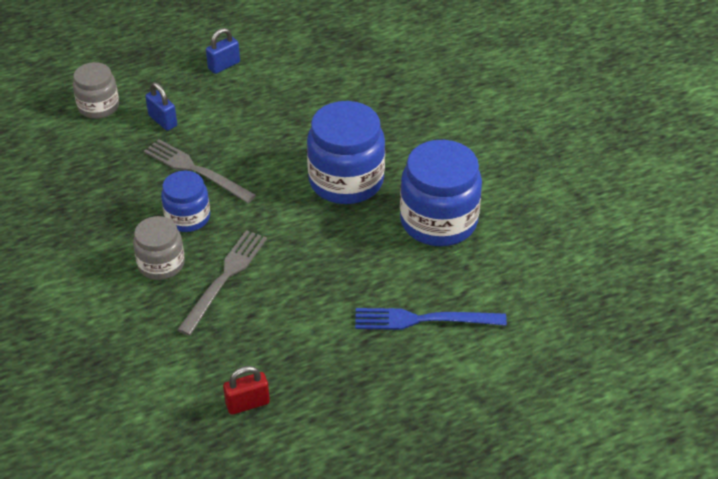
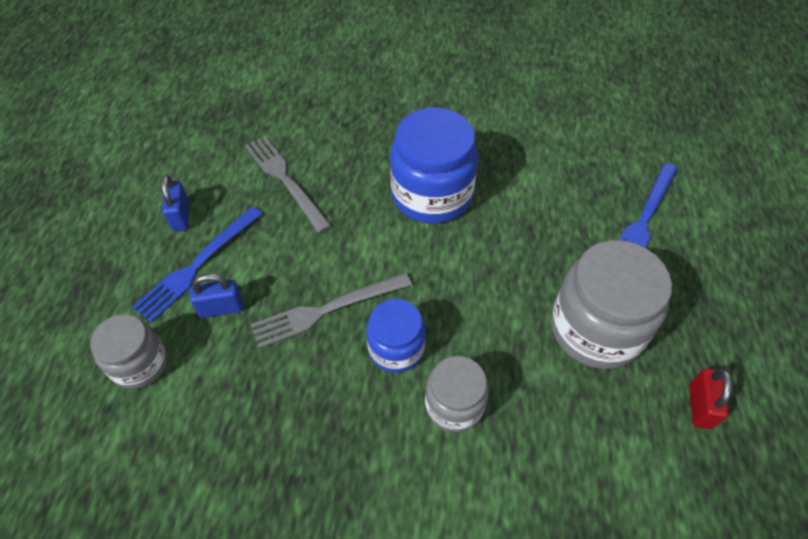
camera: 60 degrees left, 10 degrees up
grey fork [177,230,267,336] -> grey fork moved to [245,136,331,233]
blue jar [400,140,482,246] -> none
none -> blue fork [133,206,262,323]
none -> grey jar [551,240,672,369]

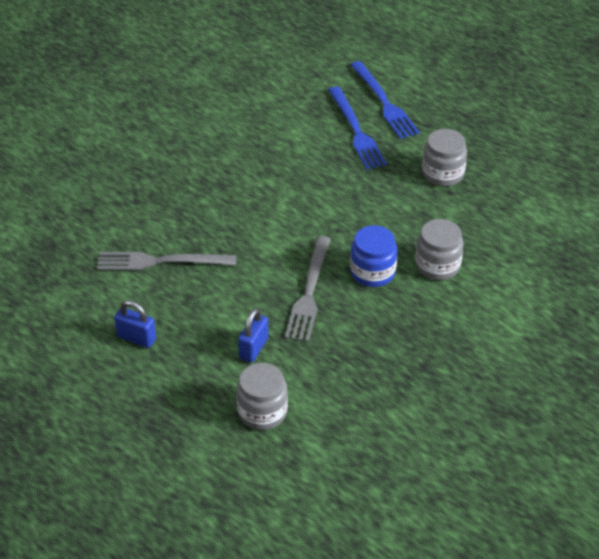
camera: 55 degrees left, 10 degrees down
blue fork [133,206,262,323] -> blue fork moved to [328,86,387,170]
blue jar [390,107,478,223] -> none
grey jar [551,240,672,369] -> grey jar [422,129,467,186], size x0.59
red padlock [689,368,732,429] -> none

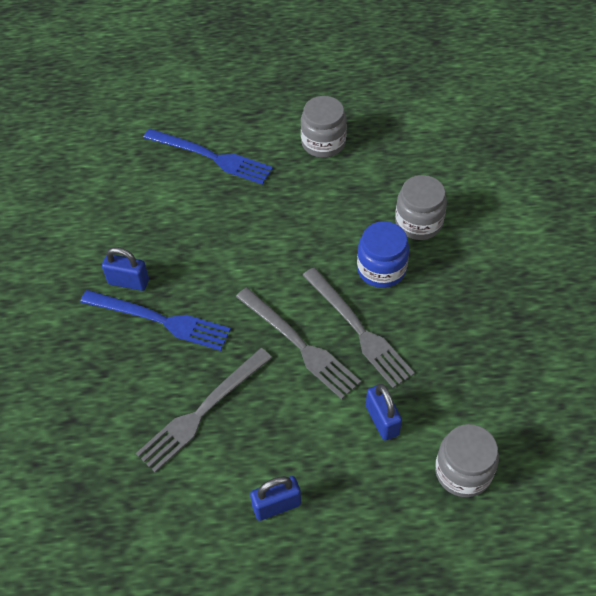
camera: 45 degrees left, 10 degrees up
blue fork [350,61,420,139] -> blue fork moved to [80,290,231,351]
none -> blue padlock [102,247,149,291]
none -> grey fork [236,287,361,399]

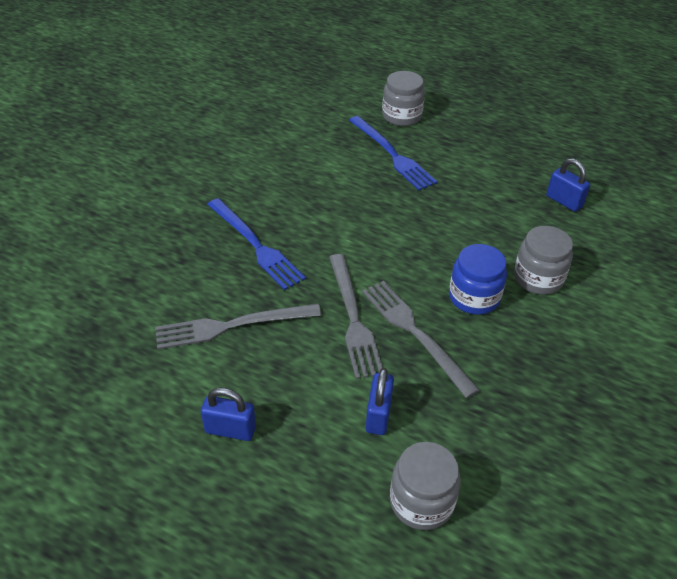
camera: 30 degrees right, 10 degrees down
blue padlock [102,247,149,291] -> blue padlock moved to [547,158,590,212]
grey jar [301,96,347,158] -> grey jar moved to [382,71,425,126]
grey fork [303,268,415,388] -> grey fork turned 150 degrees clockwise [362,281,480,398]

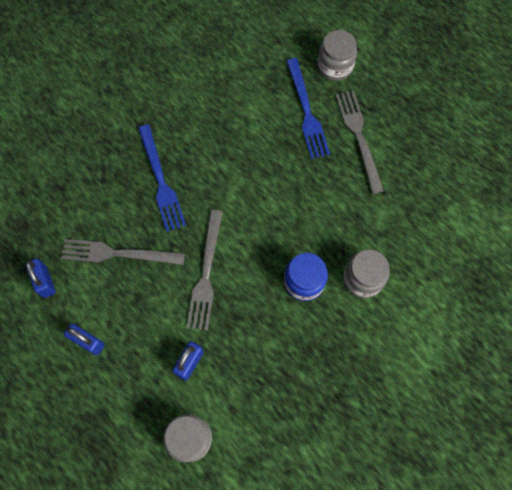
camera: 20 degrees right, 25 degrees up
grey fork [362,281,480,398] -> grey fork moved to [336,91,384,194]
blue padlock [547,158,590,212] -> blue padlock moved to [25,258,56,298]

